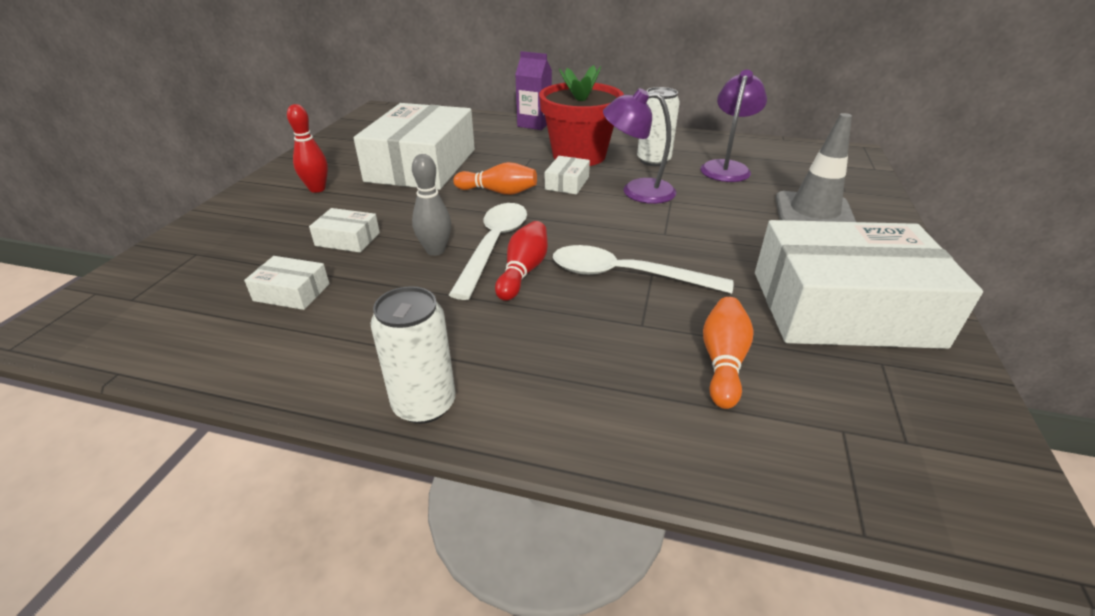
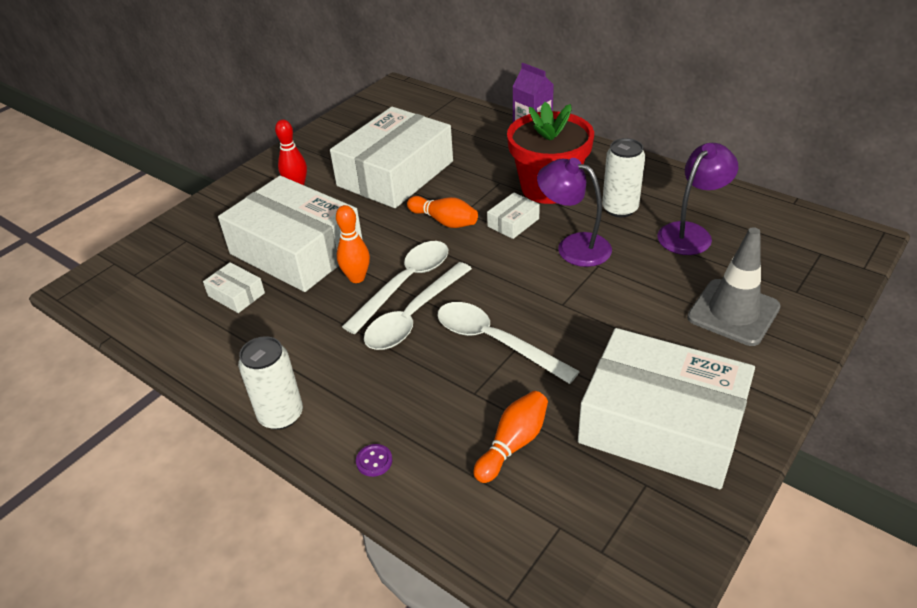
camera: 25 degrees right, 5 degrees up
white box [309,208,380,252] -> white box [218,176,363,292], size x2.49
grey bowling pin [412,154,451,256] -> orange bowling pin [336,205,370,283]
red bowling pin [495,221,548,301] -> white spoon [364,262,472,350]
none -> purple button [356,444,392,477]

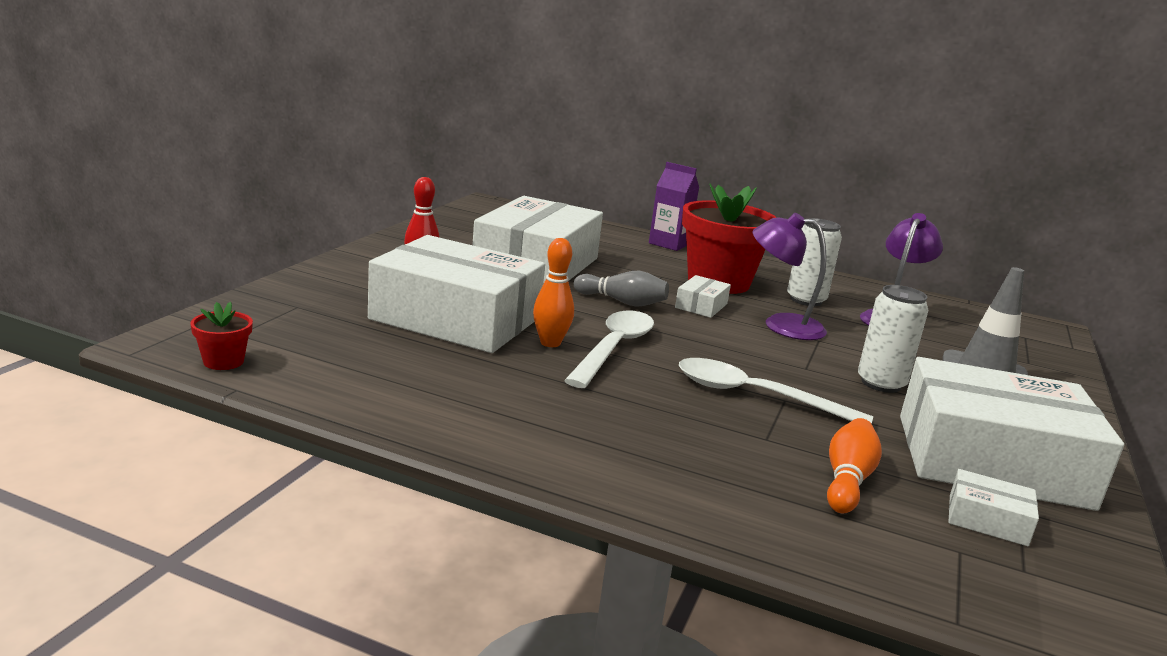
camera: 20 degrees left, 20 degrees down
white box [203,262,265,313] -> white box moved to [949,469,1039,546]
white can [238,336,303,430] -> white can moved to [858,285,929,393]
purple button [356,444,392,477] -> none
white spoon [364,262,472,350] -> none
orange bowling pin [407,196,478,228] -> grey bowling pin [574,271,669,307]
none -> red flower pot [190,302,253,370]

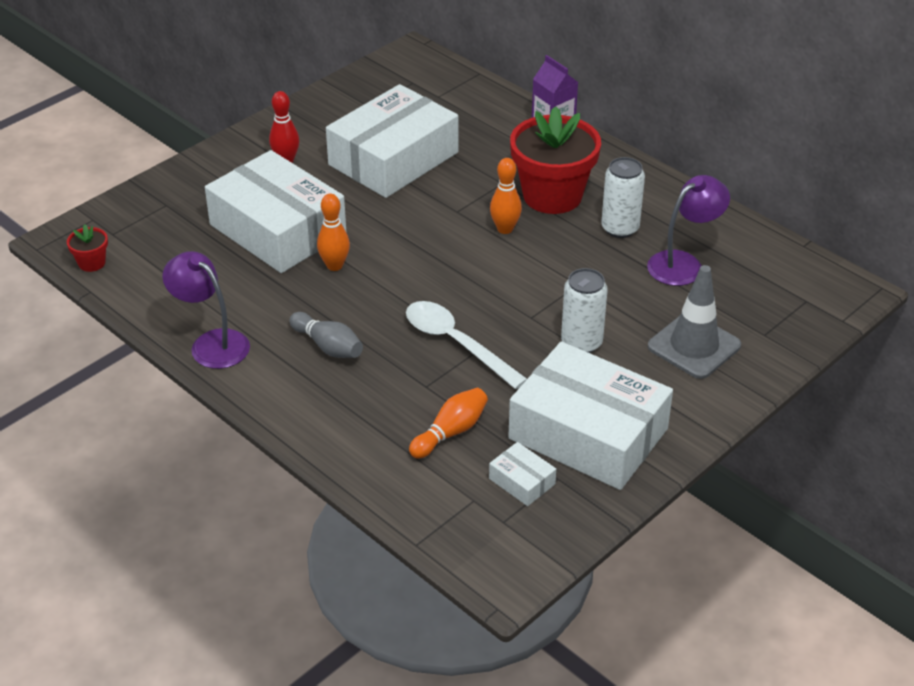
camera: 25 degrees right, 20 degrees up
white spoon [564,311,654,388] -> none
grey bowling pin [574,271,669,307] -> grey bowling pin moved to [289,312,363,358]
white box [675,275,731,318] -> orange bowling pin [490,158,522,234]
purple lamp [752,213,827,340] -> purple lamp moved to [162,251,250,369]

